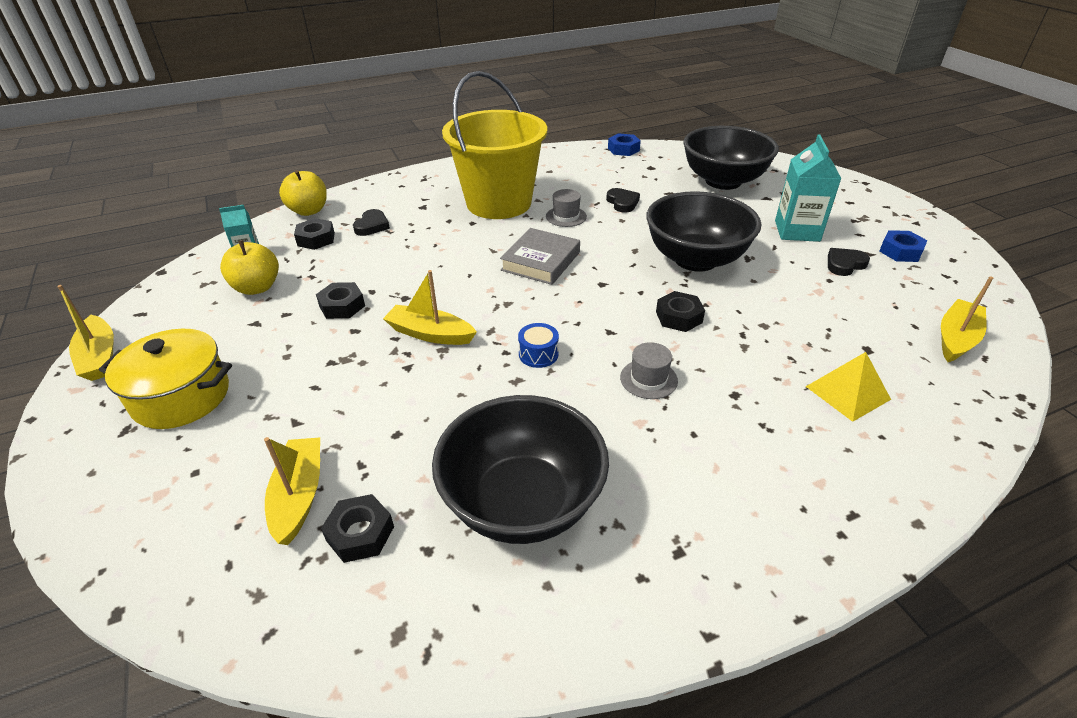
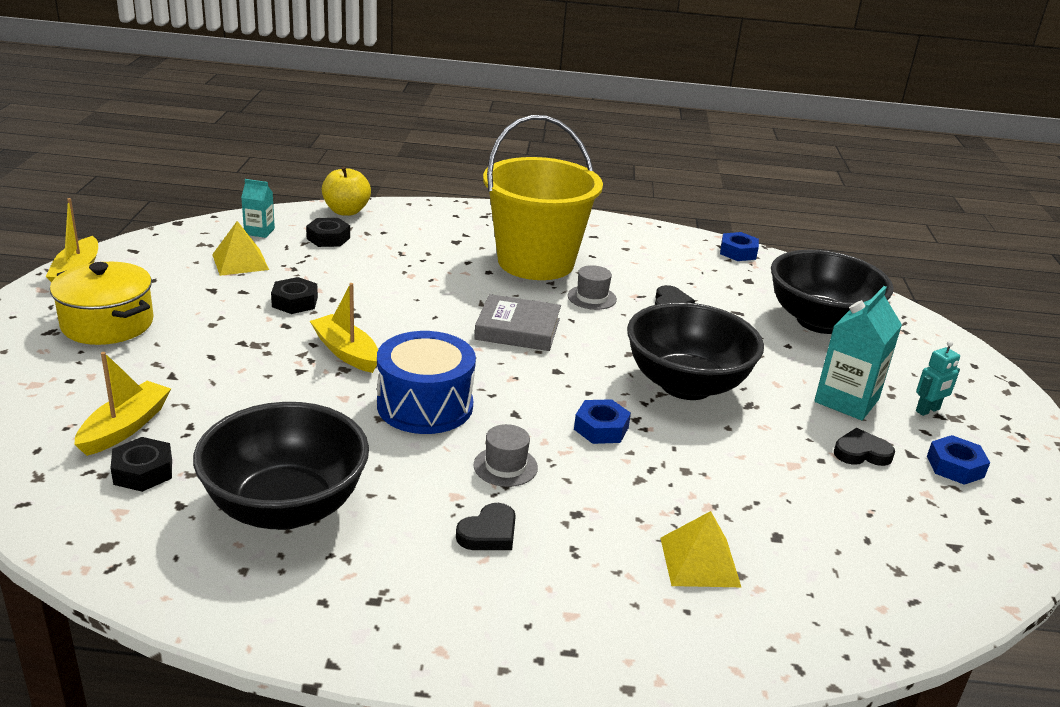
camera: 25 degrees right, 10 degrees down
yellow apple [220,240,279,295] -> yellow pyramid [212,221,269,276]
black heart [353,209,390,236] -> black heart moved to [456,503,516,550]
grey book [500,228,580,285] -> grey book turned 45 degrees clockwise [474,294,561,351]
blue drum [518,323,559,368] -> blue drum [377,331,476,434], size x2.19
black nut [656,291,705,332] -> blue nut [574,399,631,444]
yellow boat [941,276,993,362] -> none
none -> turquoise robot [916,341,960,416]

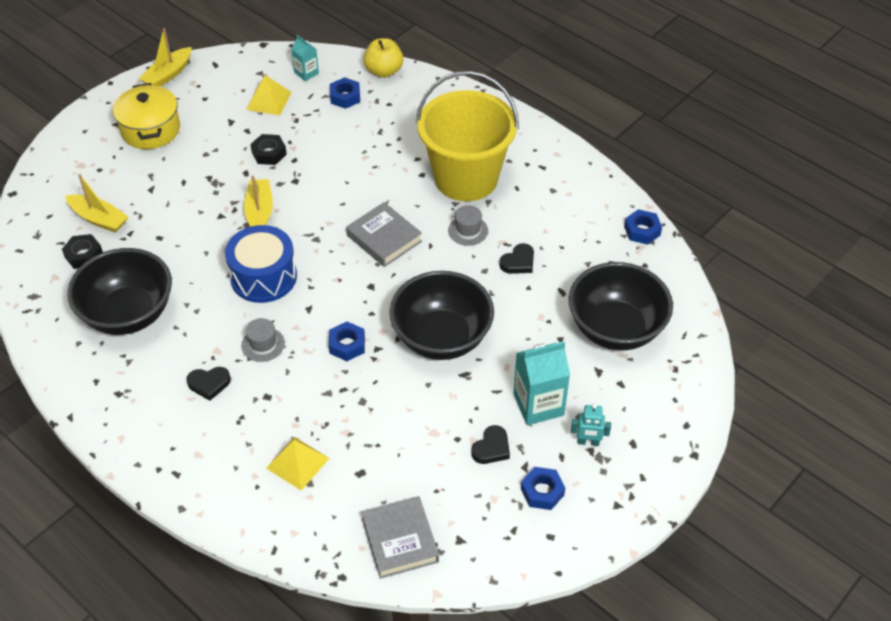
camera: 40 degrees right, 20 degrees up
yellow boat [74,352,171,456] -> yellow boat turned 60 degrees clockwise [66,174,128,233]
black nut [306,218,350,247] -> blue nut [330,77,360,109]
black heart [834,428,895,466] -> black heart turned 90 degrees clockwise [472,425,510,464]
none -> grey book [361,496,439,579]

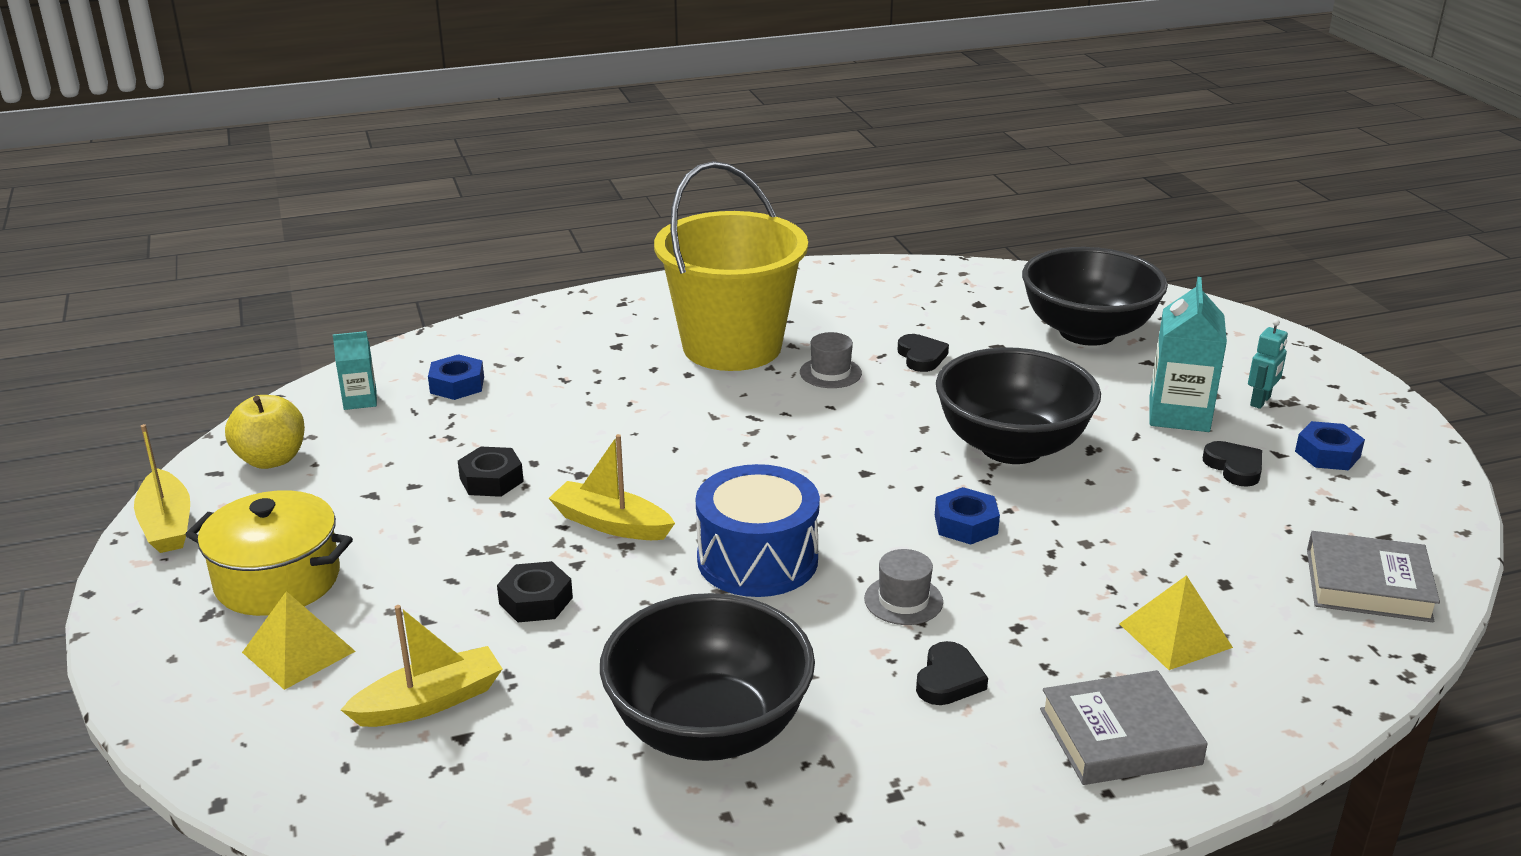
camera: 60 degrees left, 20 degrees down
black nut [62,234,103,269] -> black nut moved to [497,561,573,622]
yellow pyramid [246,75,291,116] -> yellow pyramid moved to [242,591,356,690]
grey book [346,202,422,267] -> grey book moved to [1040,670,1208,785]
yellow apple [363,38,403,78] -> yellow apple moved to [225,395,305,469]
blue nut [624,209,662,245] -> none

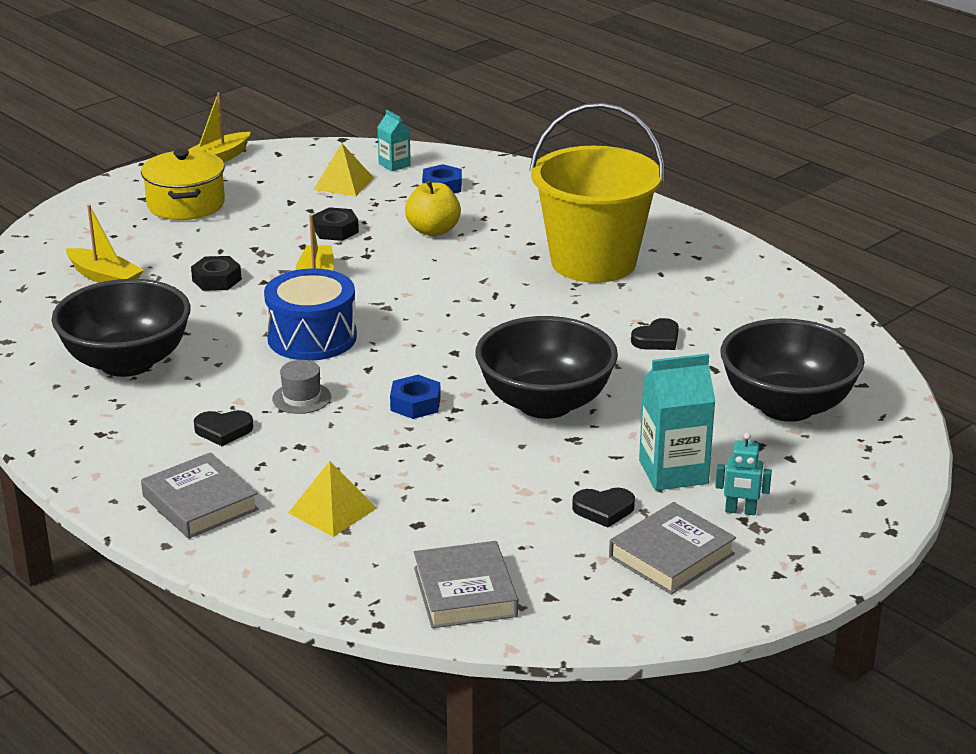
camera: 65 degrees right, 0 degrees up
yellow apple [225,395,305,469] -> yellow apple moved to [405,180,461,236]
yellow pyramid [242,591,356,690] -> yellow pyramid moved to [313,144,374,196]
grey hat [800,332,862,388] -> none
black heart [1203,441,1262,487] -> black heart turned 45 degrees clockwise [572,488,635,528]
blue nut [1295,421,1365,470] -> grey book [609,502,736,595]

